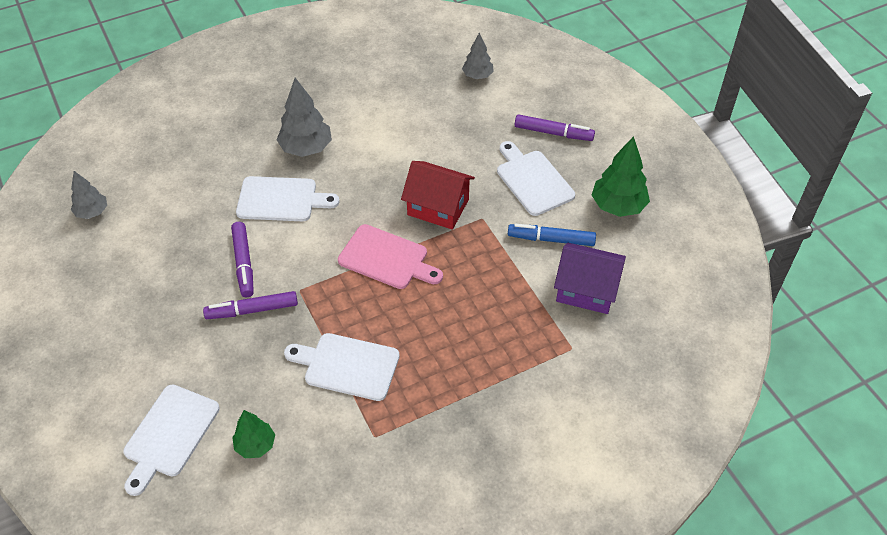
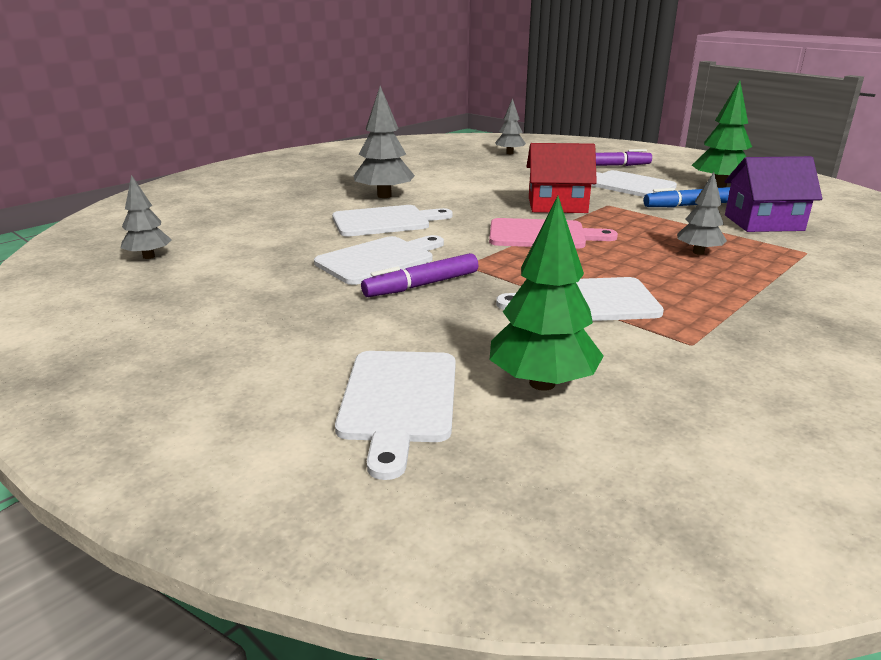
camera: 20 degrees left, 25 degrees down
purple marker [231,222,254,297] -> white cutting board [314,235,444,285]
green tree [232,410,275,458] -> green tree [490,196,604,391], size x1.61
none -> grey tree [677,172,727,255]

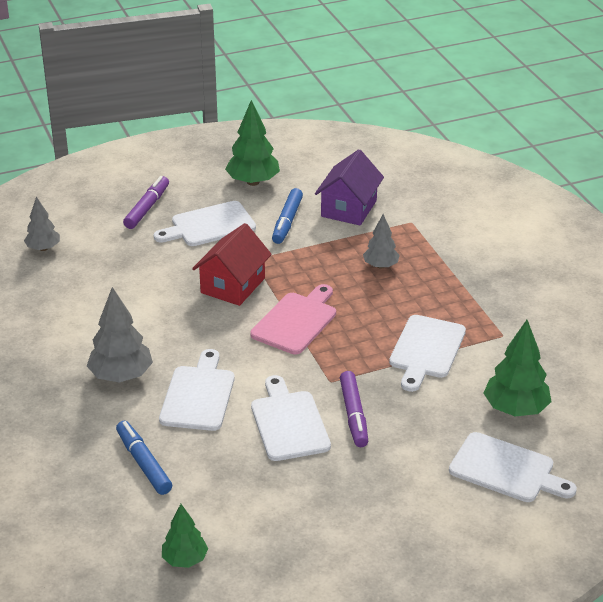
camera: 65 degrees left, 10 degrees up
grey tree [121,175,172,259] -> green tree [162,504,208,568]
none -> blue marker [116,421,172,495]

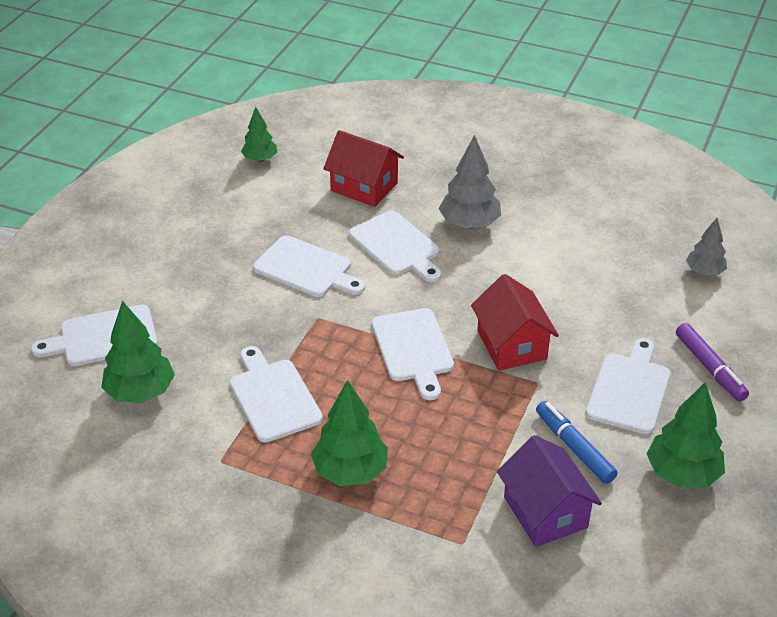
camera: 135 degrees right, 5 degrees up
blue marker [116,421,172,495] -> red house [323,130,404,207]
pink cutting board [250,284,336,355] -> white cutting board [372,308,454,400]
purple marker [340,371,368,447] -> none
grey tree [363,214,400,269] -> none
none -> green tree [311,380,388,486]

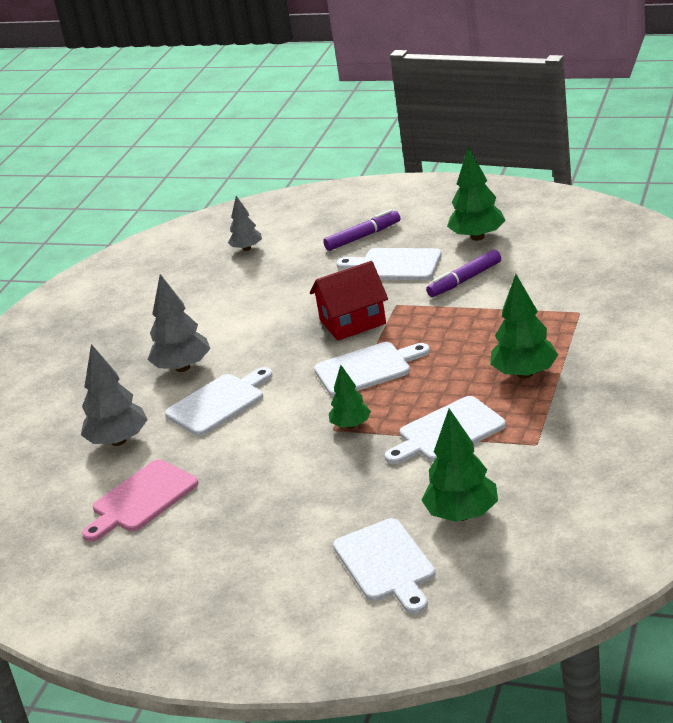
camera: 90 degrees left, 10 degrees down
green tree [241,107,277,162] -> green tree moved to [329,365,371,429]
white cutting board [253,235,365,297] -> none
red house [323,130,404,207] -> grey tree [81,344,148,446]
purple house [497,435,602,547] -> none
blue marker [536,401,618,484] -> purple marker [426,250,501,297]
none -> pink cutting board [82,460,199,542]

